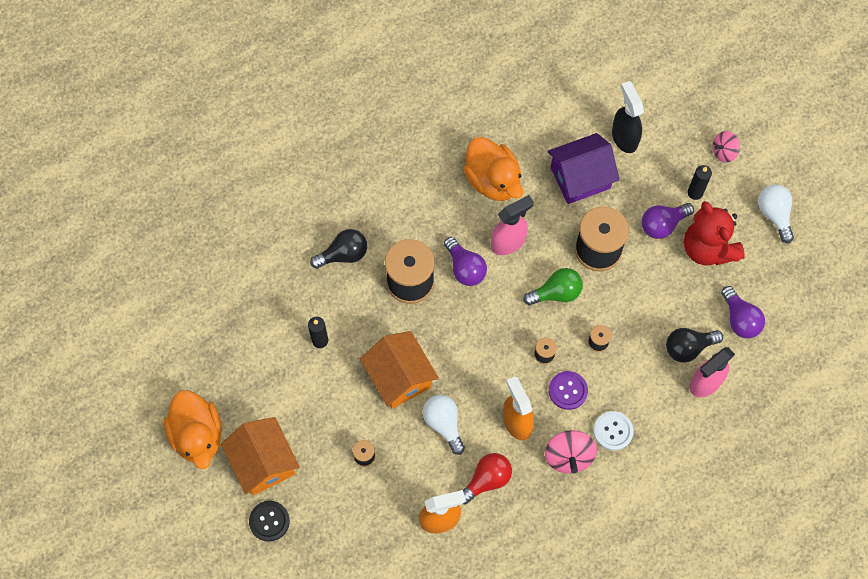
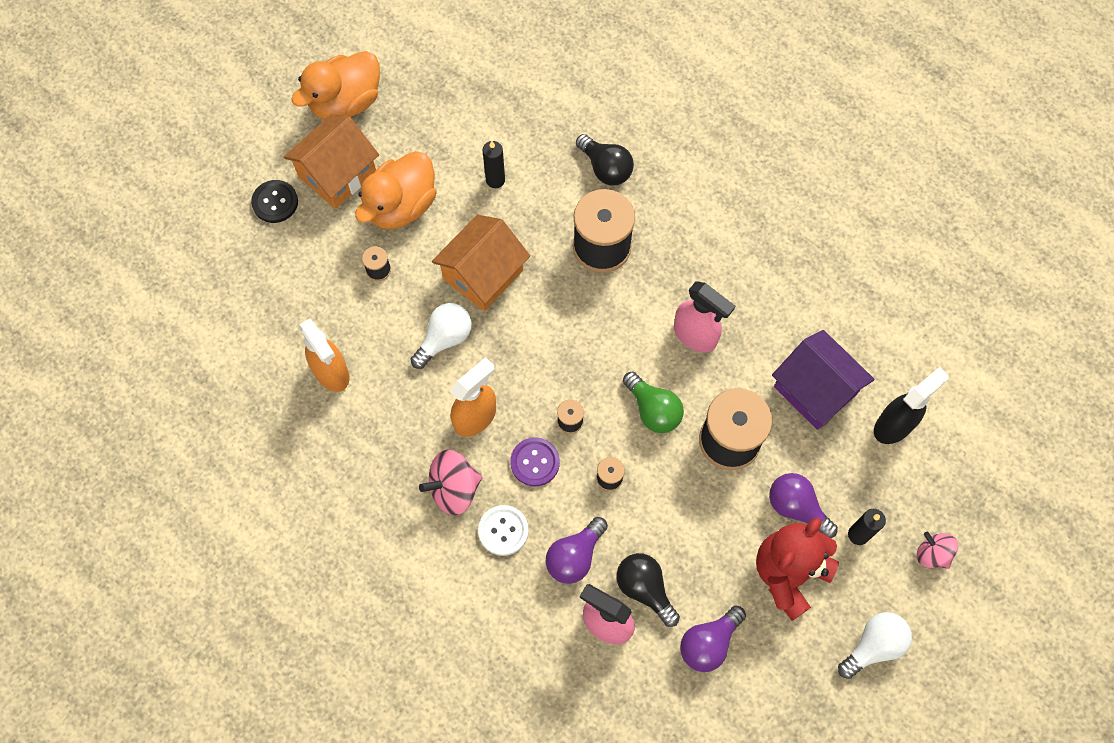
camera: 70 degrees right, 0 degrees up
purple light bulb [444,237,487,286] -> purple light bulb moved to [546,517,608,584]
orange duck [463,137,523,201] -> orange duck moved to [355,151,437,229]
red light bulb [463,453,512,505] -> none

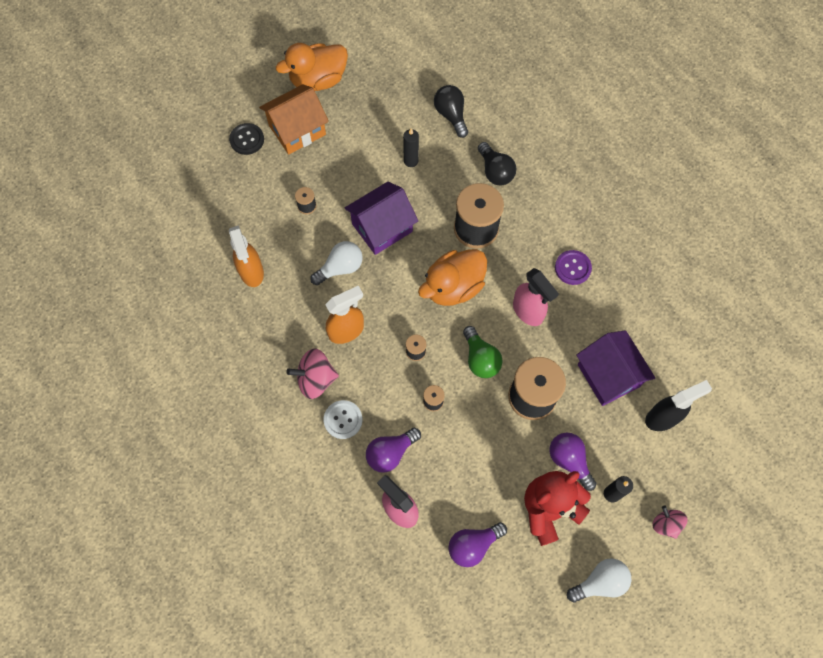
camera: 15 degrees right, 0 degrees up
orange duck [355,151,437,229] -> orange duck moved to [418,249,487,306]
orange house [432,215,530,311] -> purple house [345,182,418,255]
purple button [510,437,560,487] -> purple button moved to [555,250,592,285]
black light bulb [616,553,680,627] -> black light bulb moved to [434,85,468,138]

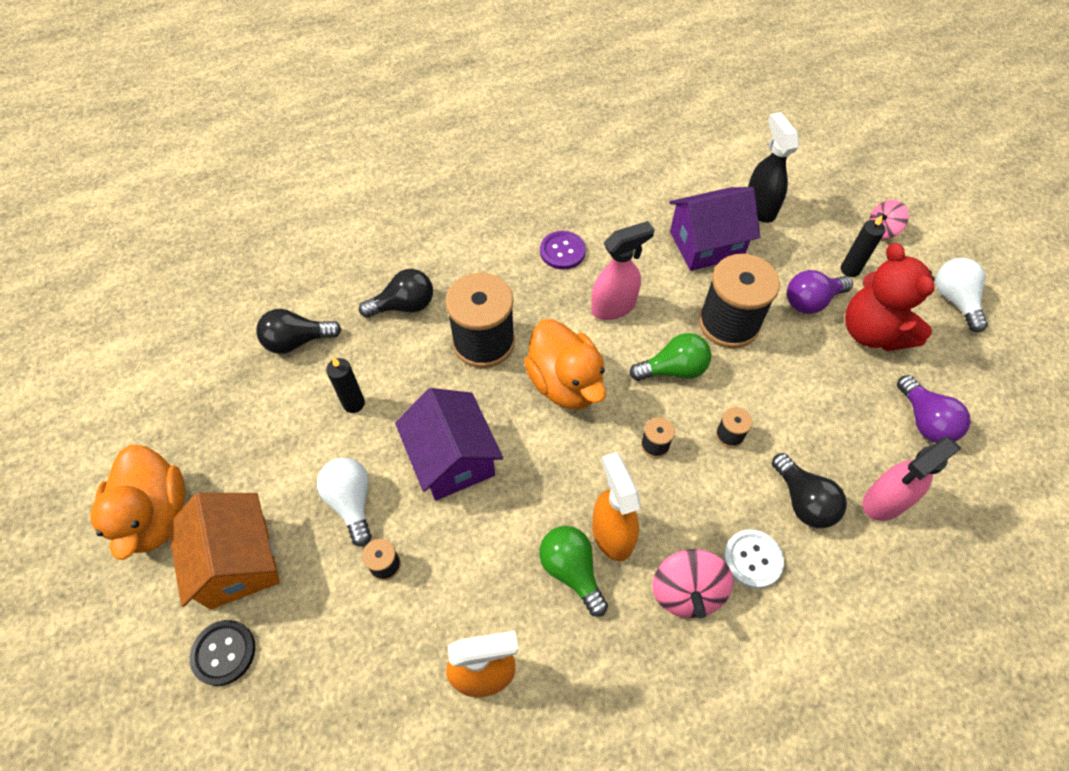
camera: 80 degrees left, 10 degrees down
white light bulb [310,241,363,285] -> white light bulb moved to [317,458,371,547]
purple light bulb [366,428,421,473] -> black light bulb [772,453,847,528]
none -> green light bulb [539,526,608,617]

